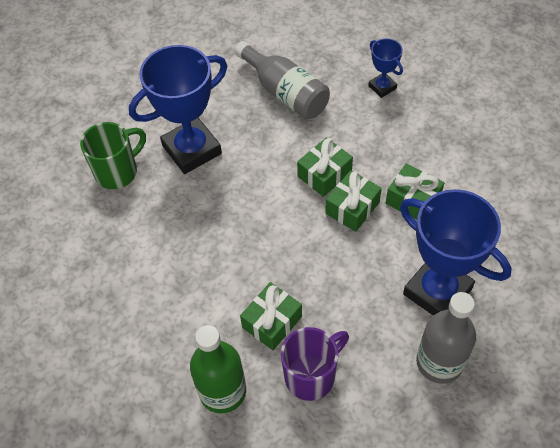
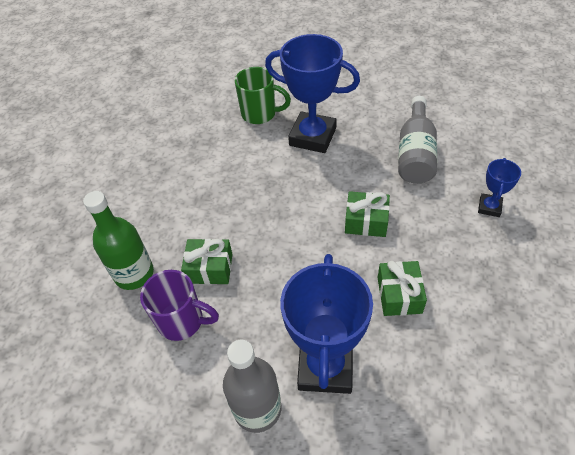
camera: 55 degrees right, 5 degrees down
green gift [325,170,382,232] -> none

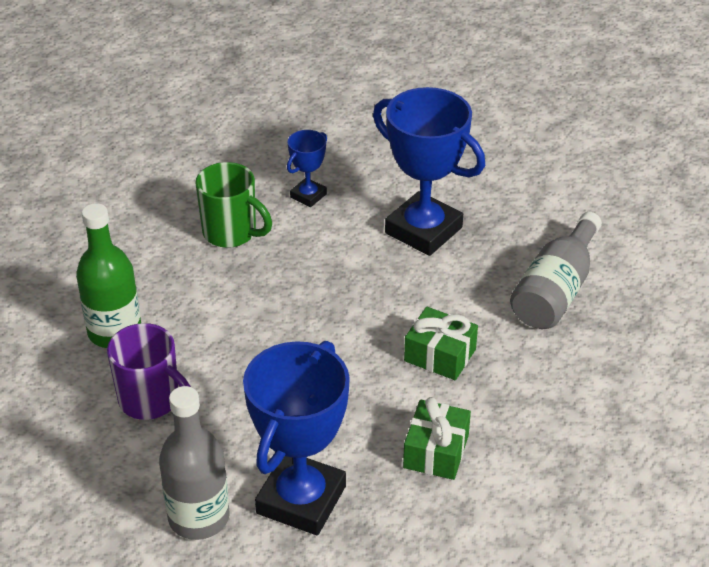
camera: 15 degrees right, 10 degrees down
green gift [181,239,233,284] -> none
green mug [235,67,291,124] -> green mug moved to [195,162,272,248]
blue trophy [478,158,521,217] -> blue trophy moved to [287,130,327,207]

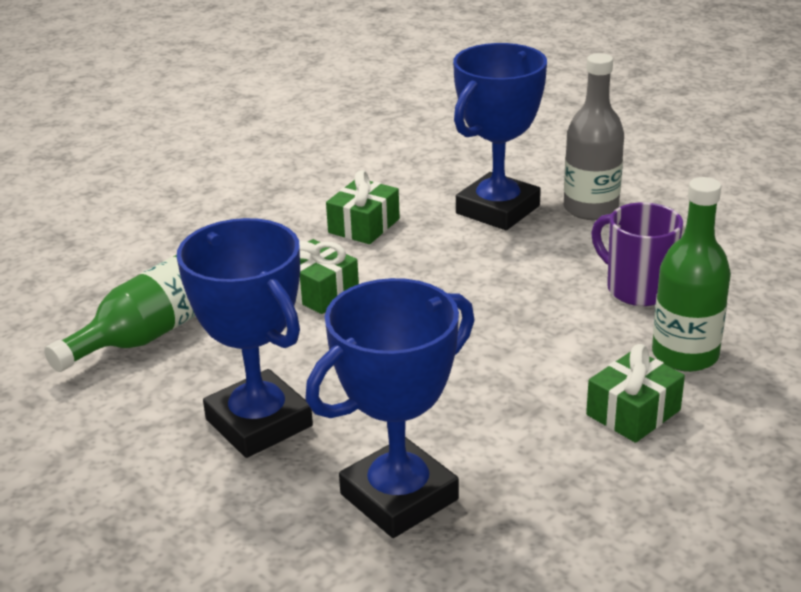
camera: 165 degrees left, 10 degrees down
green mug [195,162,272,248] -> none
blue trophy [287,130,327,207] -> blue trophy [305,278,475,538], size x2.07
grey bottle [510,212,602,329] -> green bottle [44,255,195,372]
none -> green gift [586,344,685,443]

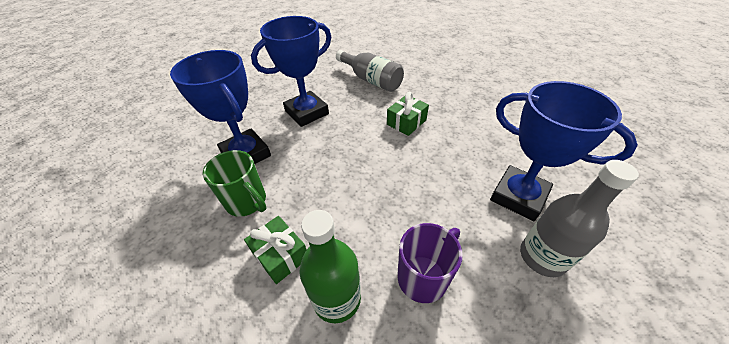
camera: 90 degrees right, 15 degrees up
green bottle [44,255,195,372] -> grey bottle [336,50,404,92]
green gift [326,170,400,244] -> none
none -> green mug [203,150,267,217]

